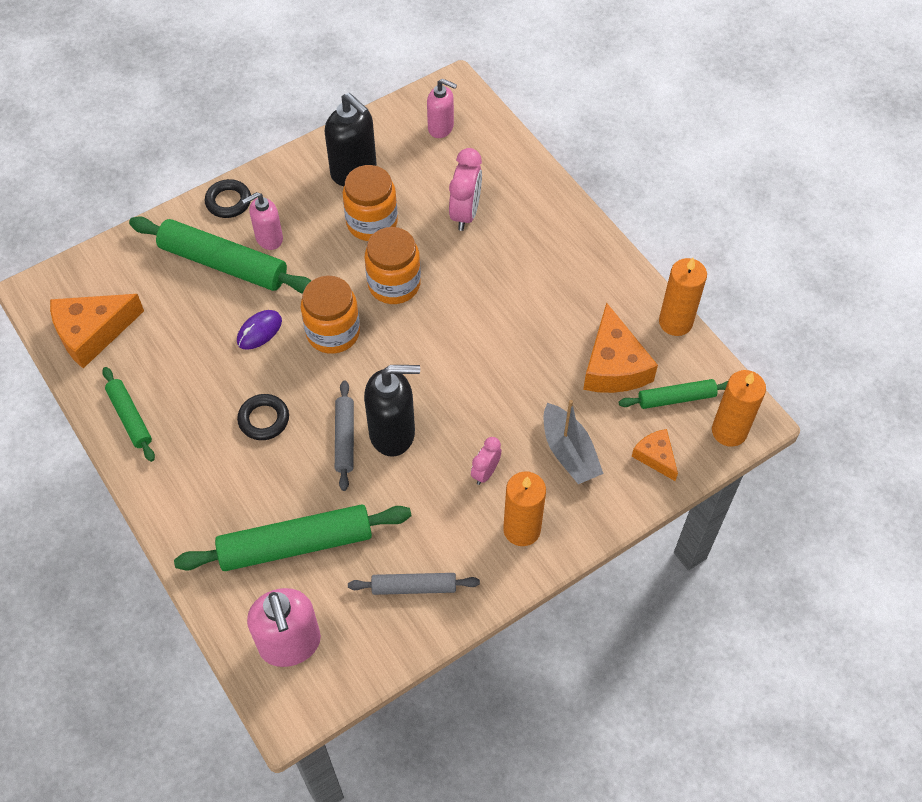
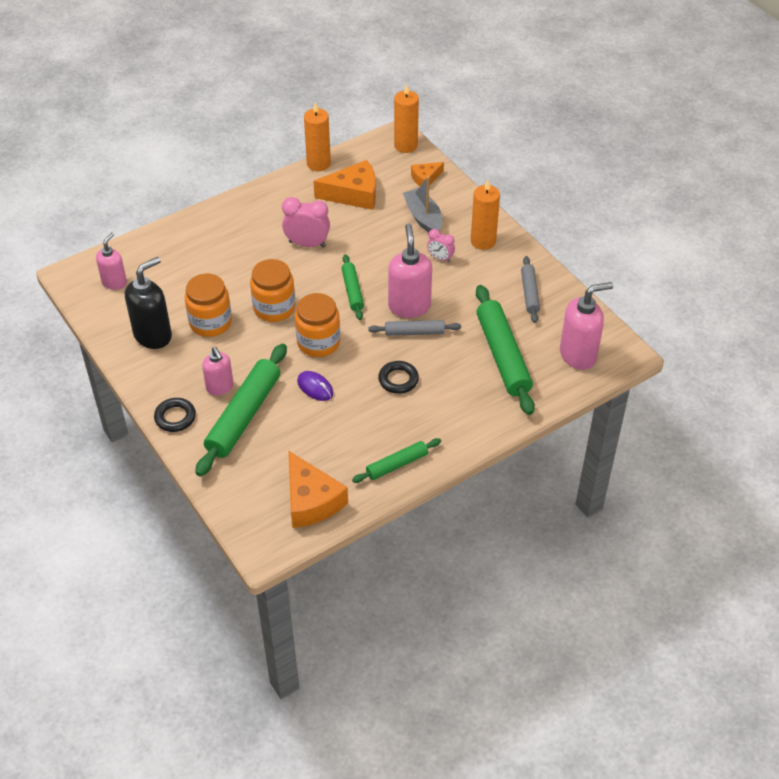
camera: 90 degrees left, 10 degrees down
black soap dispenser [364,365,420,457] -> pink soap dispenser [388,224,432,318]
pink clock [449,148,482,231] -> pink clock moved to [282,197,330,248]
grey boat [544,400,604,484] -> grey boat turned 90 degrees counterclockwise [403,176,442,233]
green rolling pin [619,379,728,409] -> green rolling pin moved to [341,254,364,320]

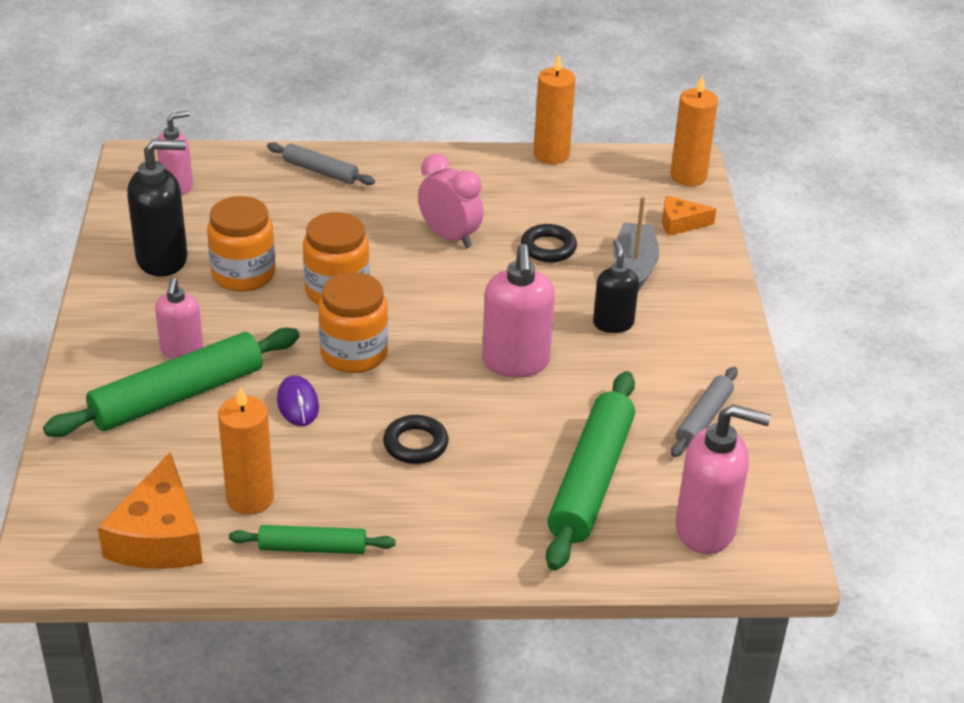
camera: 30 degrees right, 10 degrees down
black ring [154,398,196,432] -> black ring moved to [521,224,577,262]
orange cheese [314,160,376,210] -> none
green rolling pin [341,254,364,320] -> none
grey rolling pin [368,320,461,336] -> grey rolling pin moved to [267,142,375,185]
pink soap dispenser [388,224,432,318] -> pink soap dispenser turned 150 degrees clockwise [482,244,555,377]
pink clock [427,229,455,262] -> black soap dispenser [593,239,639,333]
orange candle [471,180,500,250] -> orange candle moved to [218,386,274,515]

